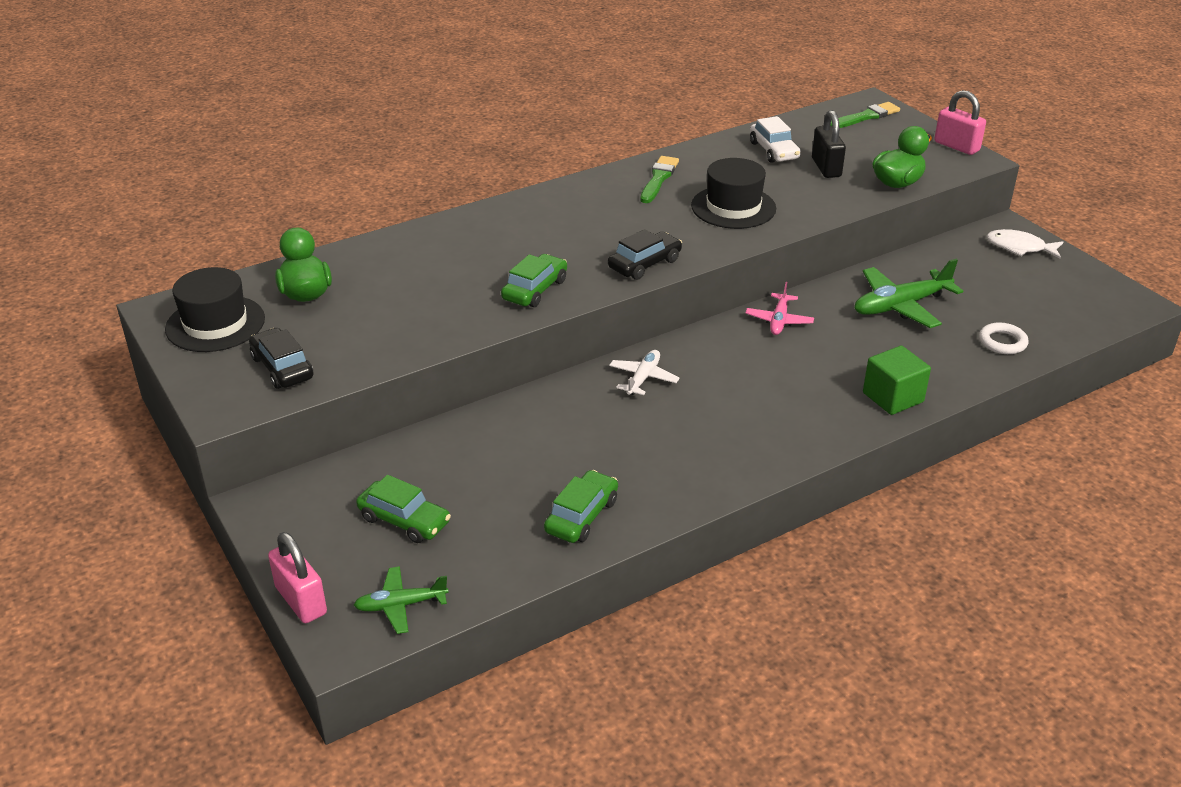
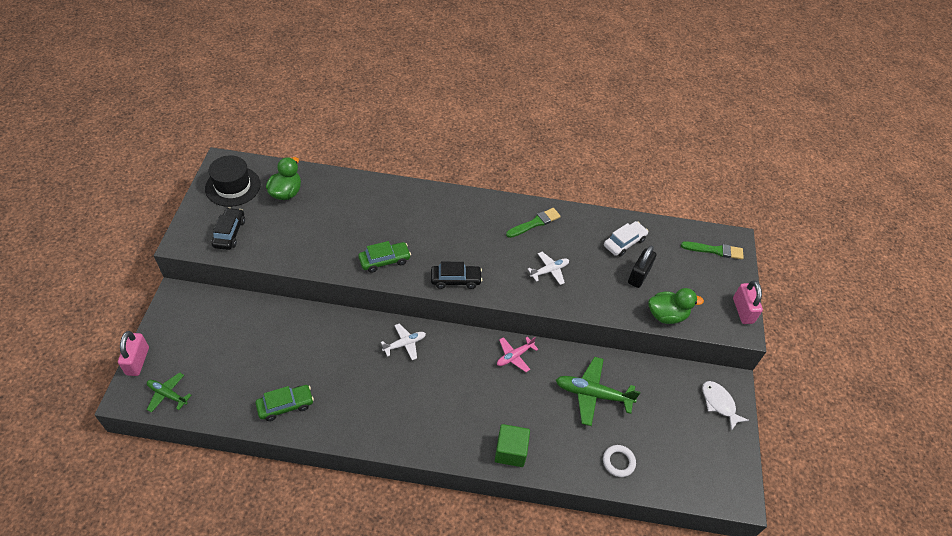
camera: 35 degrees right, 15 degrees up
green car [356,475,451,543] -> none
black hat [691,158,776,229] -> white plane [528,252,569,285]
white car [750,116,801,163] -> white car turned 150 degrees counterclockwise [604,221,648,256]

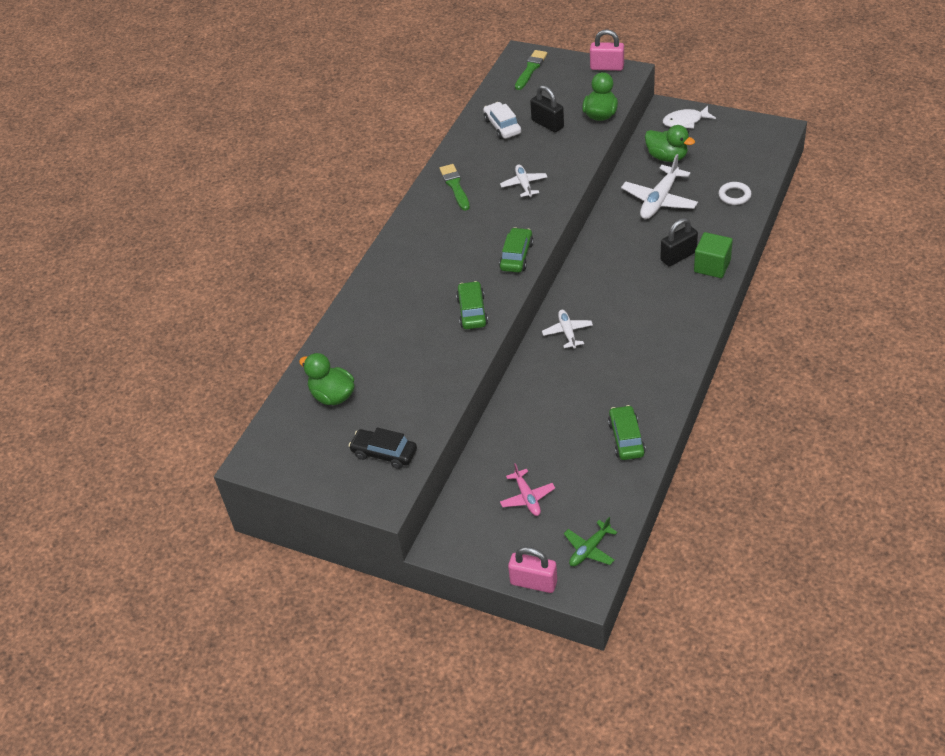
camera: 65 degrees left, 5 degrees down
black hat [205,155,261,207] -> none
black car [431,262,482,289] -> green car [499,227,534,272]
pink plane [497,337,538,372] -> pink plane moved to [500,463,555,516]
green plane [556,357,640,426] -> white plane [621,154,698,219]
none -> green duck [645,125,695,162]
none -> black padlock [660,218,698,266]

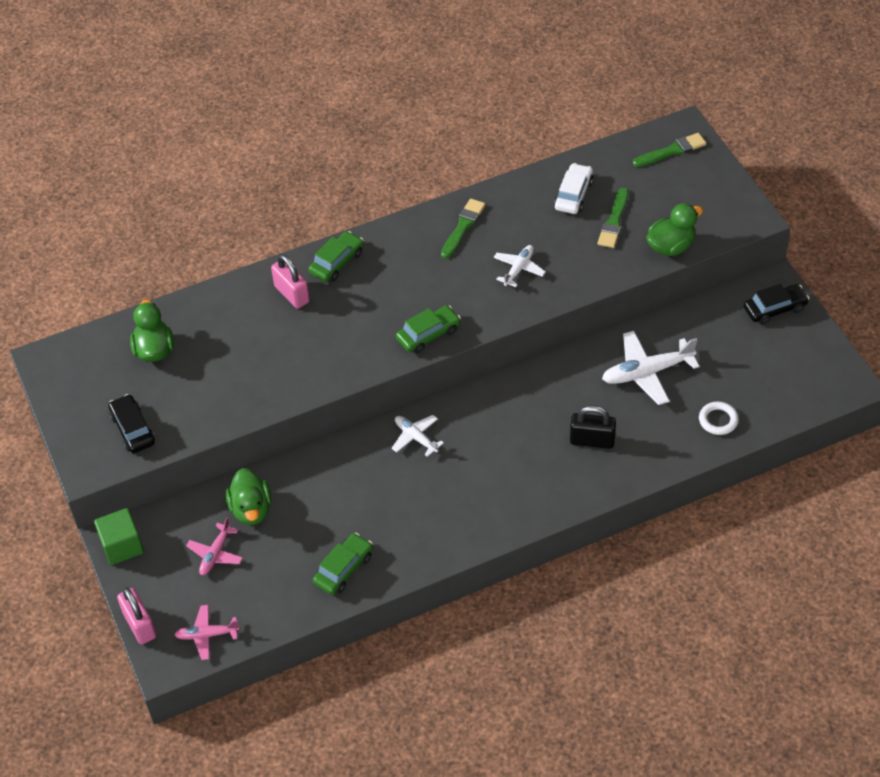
camera: 40 degrees right, 5 degrees up
green car [456,281,488,329] -> green car moved to [308,231,364,282]
black padlock [530,85,564,132] -> green brush [597,188,628,248]
white plane [542,310,593,349] -> white plane turned 75 degrees counterclockwise [392,415,444,457]
green plane [564,517,617,566] -> pink plane [174,605,240,660]
pink padlock [590,29,624,71] -> pink padlock moved to [271,254,310,309]
green duck [645,125,695,162] -> green duck moved to [226,468,271,525]
white fish [663,106,716,129] -> black car [744,284,809,325]
green cube [694,232,733,278] -> green cube moved to [94,508,144,565]

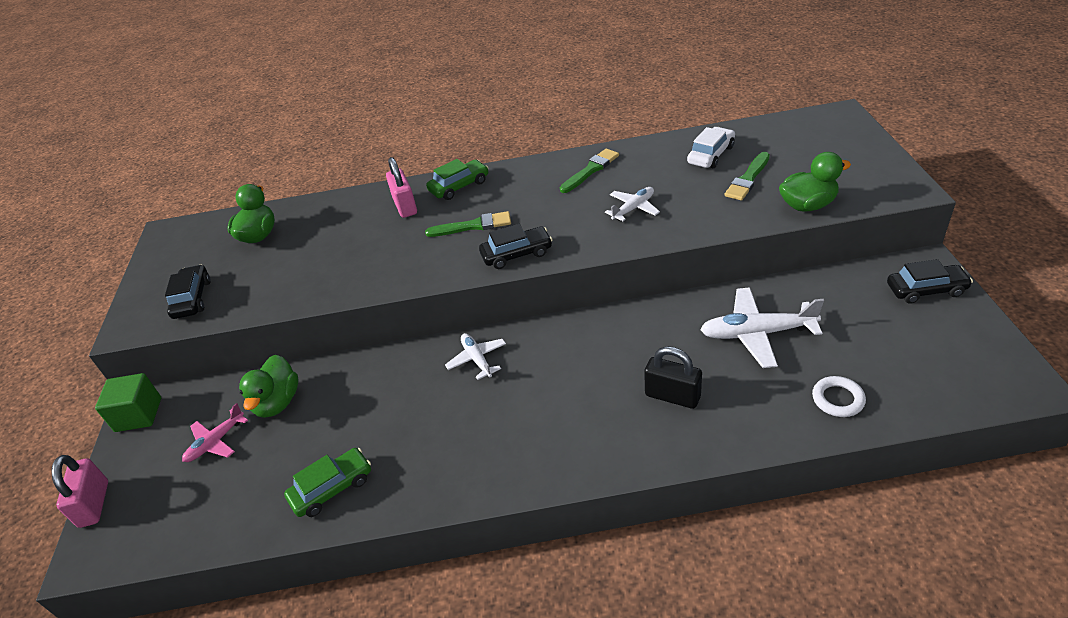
camera: 20 degrees right, 10 degrees down
pink plane [174,605,240,660] -> none
green car [396,305,461,353] -> black car [479,224,553,269]
green brush [633,133,706,167] -> green brush moved to [425,211,511,237]

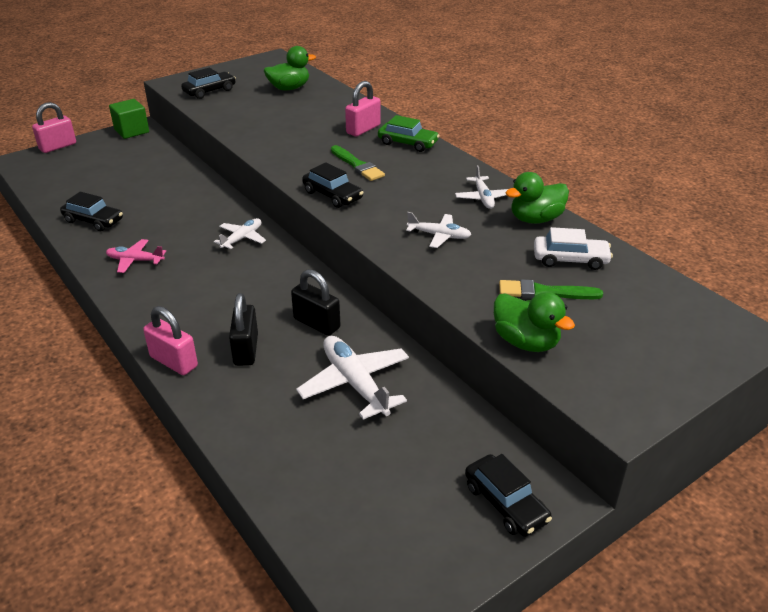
camera: 55 degrees right, 5 degrees down
pink plane [182,403,248,462] -> pink plane moved to [106,239,166,273]
green duck [239,355,298,418] -> green duck moved to [505,172,569,224]
green car [284,448,371,517] -> black car [60,192,123,231]
green brush [560,148,619,193] -> white plane [455,165,508,209]
white ring [812,376,866,417] -> none
none -> pink padlock [143,306,198,375]
none -> black padlock [291,269,340,336]

